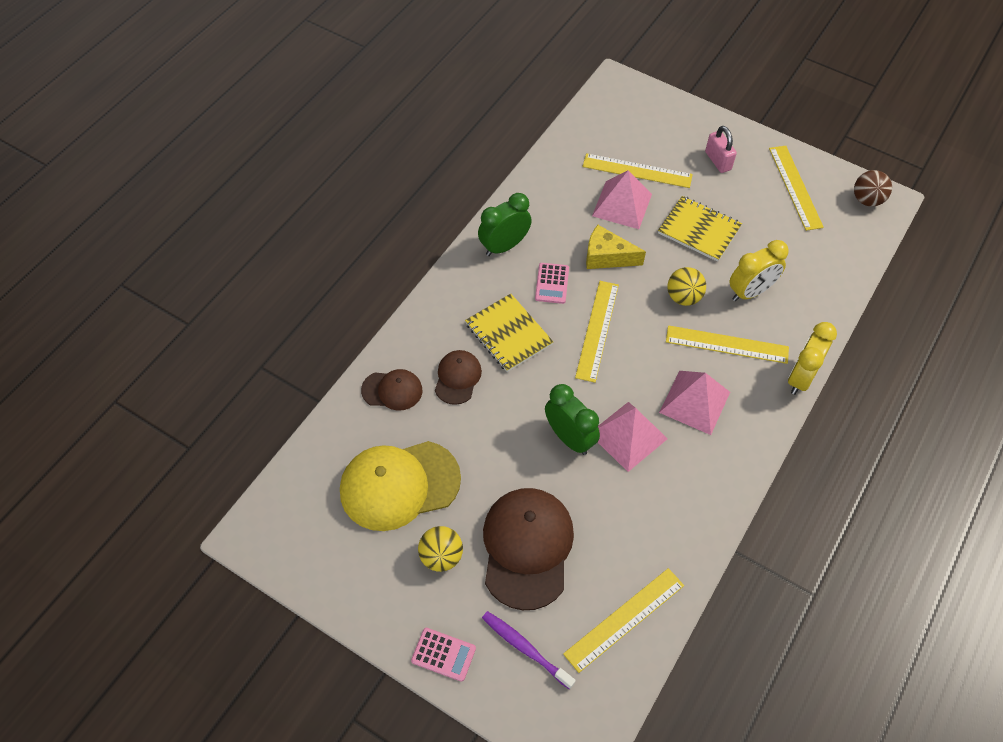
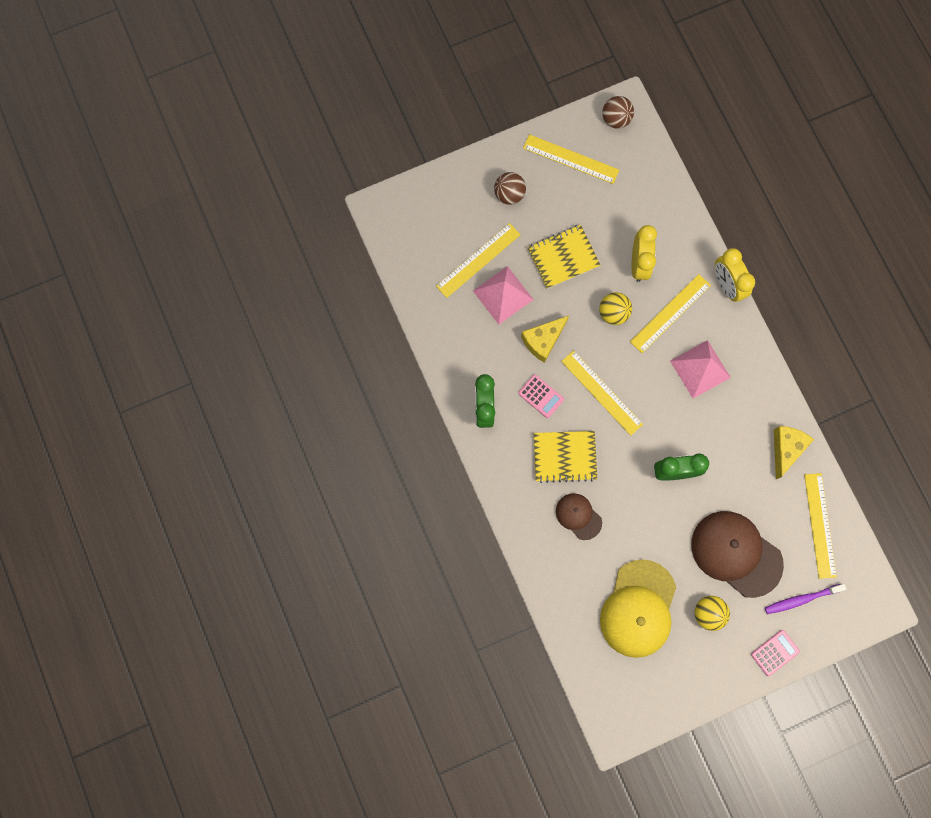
camera: 55 degrees left, 20 degrees up
brown cap [361,369,422,411] -> none
pink pyramid [598,402,668,472] -> none
pink padlock [705,126,737,173] -> brown ball [494,172,526,205]
none -> yellow cheese [774,426,814,479]

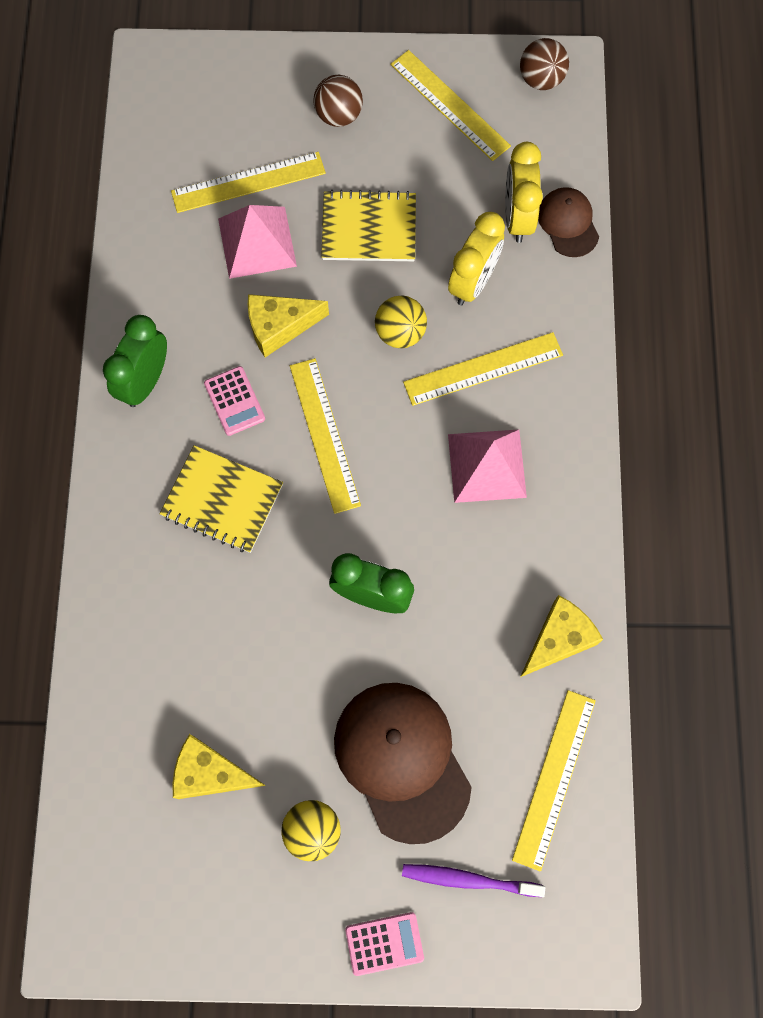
camera: 25 degrees right, 5 degrees down
brown cap [556,493,602,540] -> brown cap moved to [538,187,599,257]
yellow cap [600,559,676,658] -> yellow cheese [172,734,266,799]
yellow clock [715,248,755,302] -> yellow clock moved to [505,142,543,243]

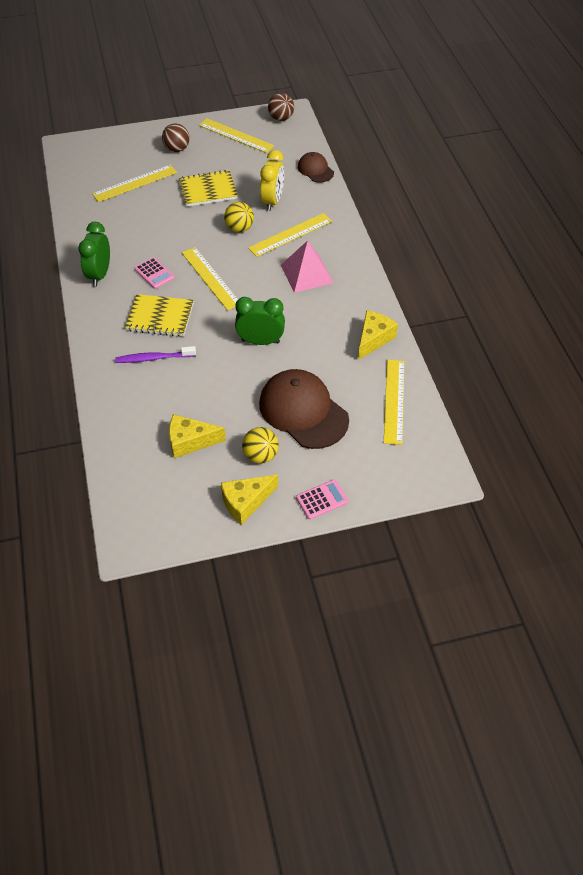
camera: 15 degrees left, 20 degrees down
pink pyramid [218,205,297,279] -> none
yellow cheese [248,294,329,357] -> yellow cheese moved to [221,475,278,525]
purple toothbrush [402,864,545,897] -> purple toothbrush moved to [115,346,196,363]
yellow clock [505,142,543,243] -> none

